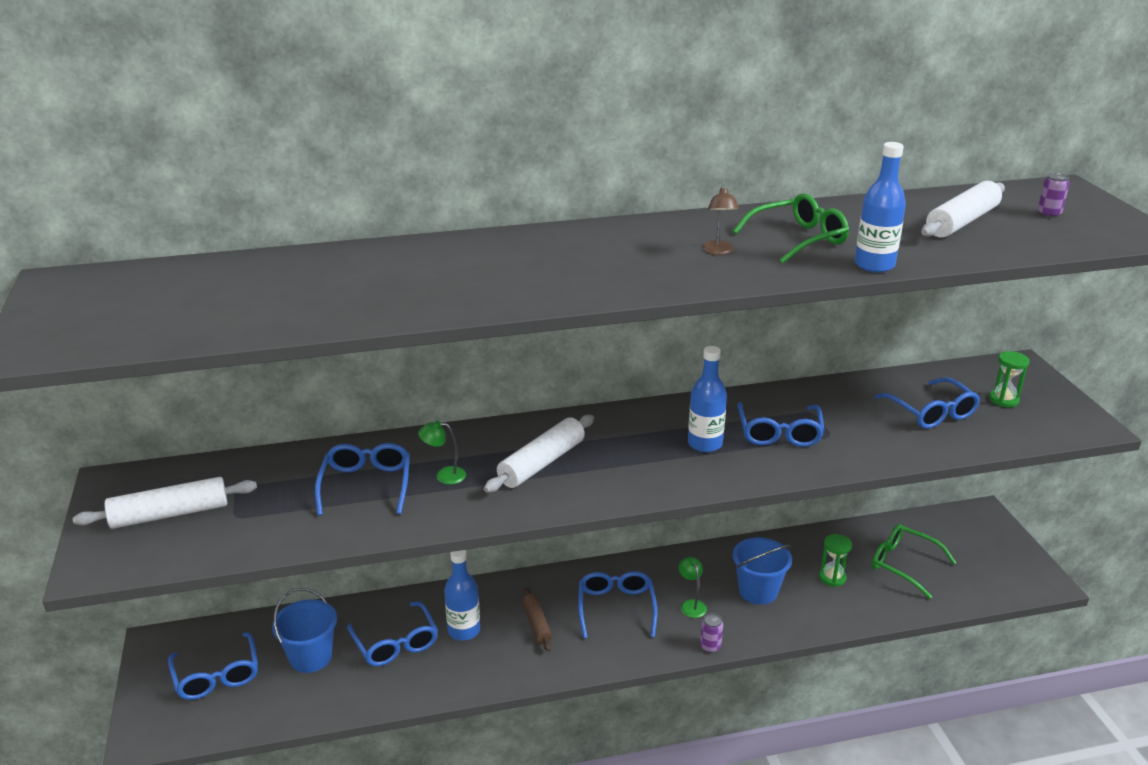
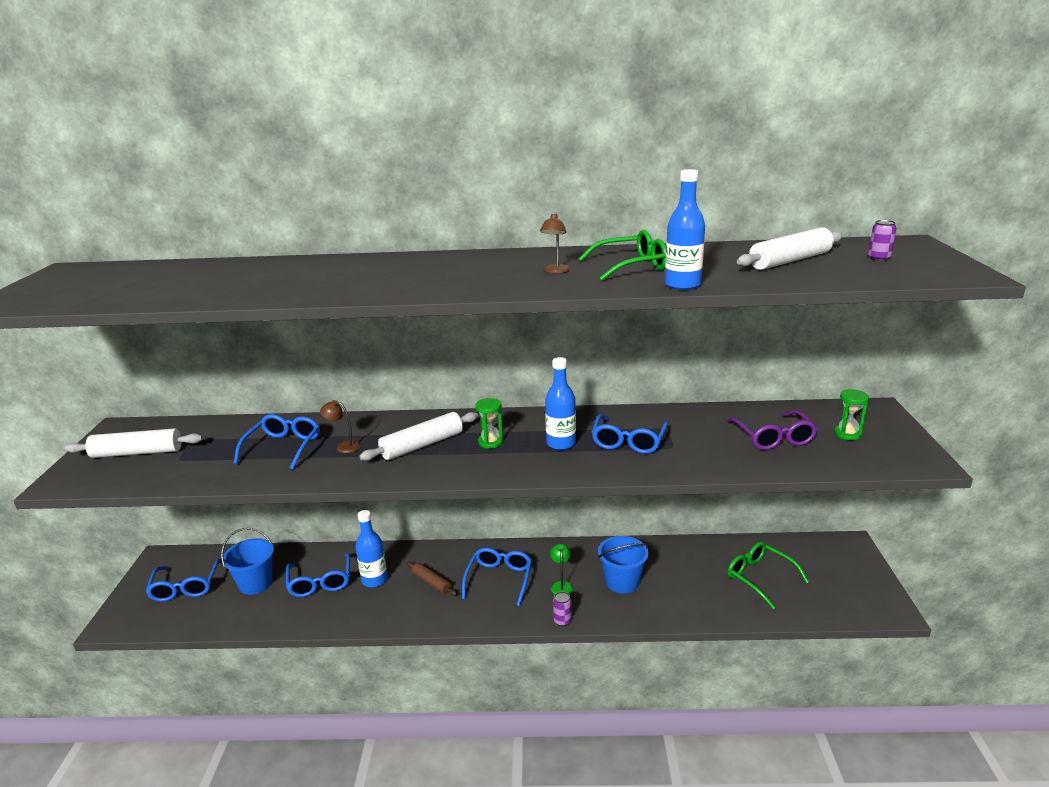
camera: 15 degrees right, 5 degrees down
green lamp [418,421,466,484] -> brown lamp [320,400,361,453]
brown rolling pin [522,587,552,652] -> brown rolling pin turned 45 degrees counterclockwise [407,562,457,596]
green hourglass [819,534,852,587] -> green hourglass moved to [475,398,503,449]
blue glasses [875,377,980,429] -> purple glasses [727,410,818,450]

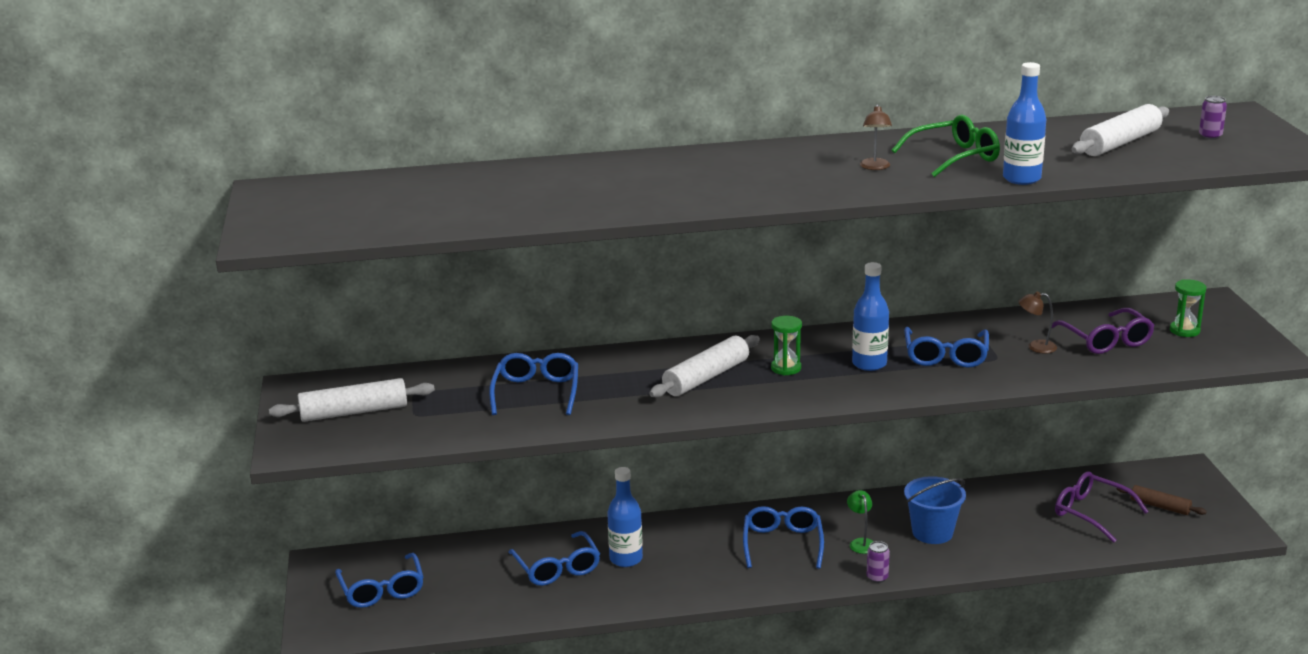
camera: 10 degrees left, 0 degrees up
blue bucket [221,528,274,595] -> none
brown lamp [320,400,361,453] -> brown lamp moved to [1018,292,1057,353]
brown rolling pin [407,562,457,596] -> brown rolling pin moved to [1117,485,1207,515]
green glasses [727,542,809,609] -> purple glasses [1055,471,1149,543]

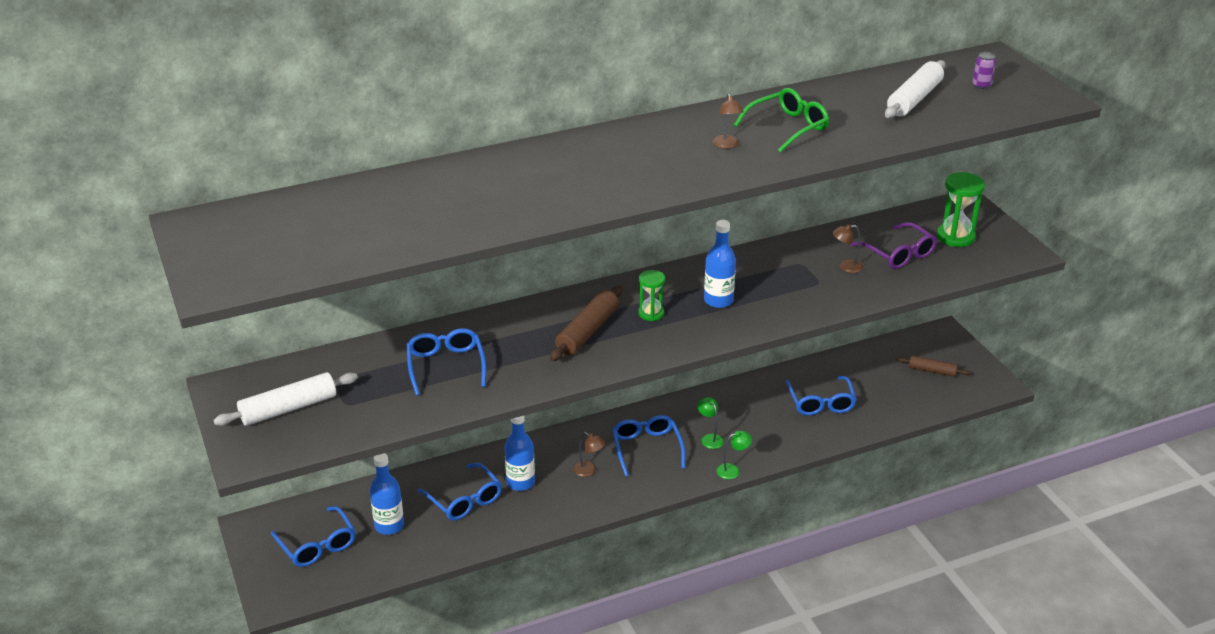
camera: 15 degrees left, 10 degrees up
white rolling pin [649,335,760,398] -> brown rolling pin [550,285,623,361]
purple can [867,541,890,583] -> green lamp [716,431,752,479]
blue glasses [904,327,989,368] -> blue glasses moved to [785,376,857,415]
blue bucket [904,476,966,544] -> none
blue bottle [1003,62,1046,185] -> blue bottle moved to [370,453,404,535]
purple glasses [1055,471,1149,543] -> none
green hourglass [1170,279,1206,337] -> green hourglass [937,172,985,247], size x1.57
none -> brown lamp [573,432,605,477]

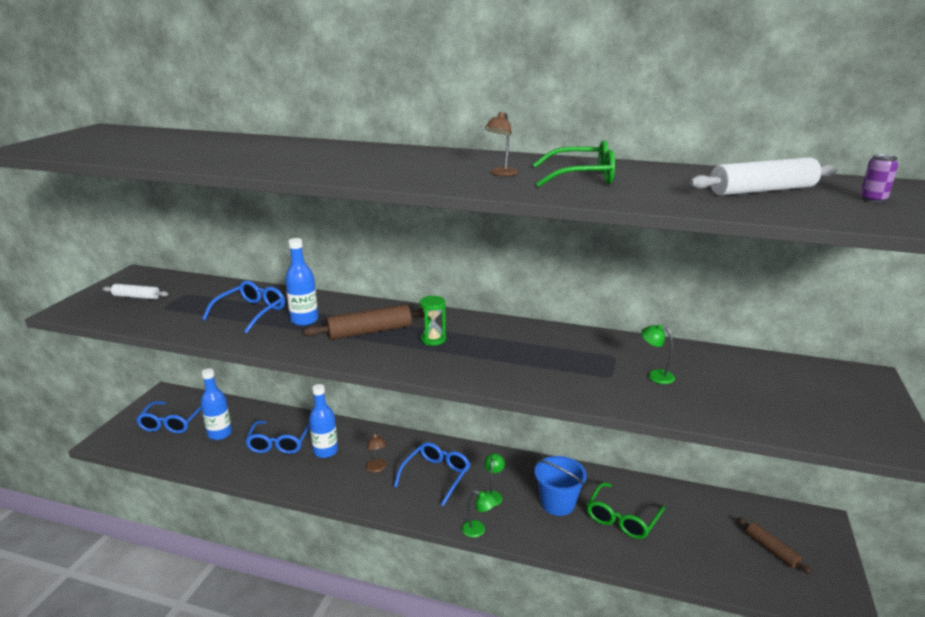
camera: 40 degrees right, 10 degrees down
white rolling pin [213,372,358,426] -> white rolling pin [103,284,169,299], size x0.62
blue bottle [704,220,736,308] -> blue bottle moved to [285,238,318,326]
blue glasses [785,376,857,415] -> green glasses [587,482,665,539]
brown lamp [833,224,863,273] -> green lamp [641,324,675,384]
purple glasses [850,222,937,269] -> none
green hourglass [937,172,985,247] -> none
none -> blue bucket [535,456,587,516]

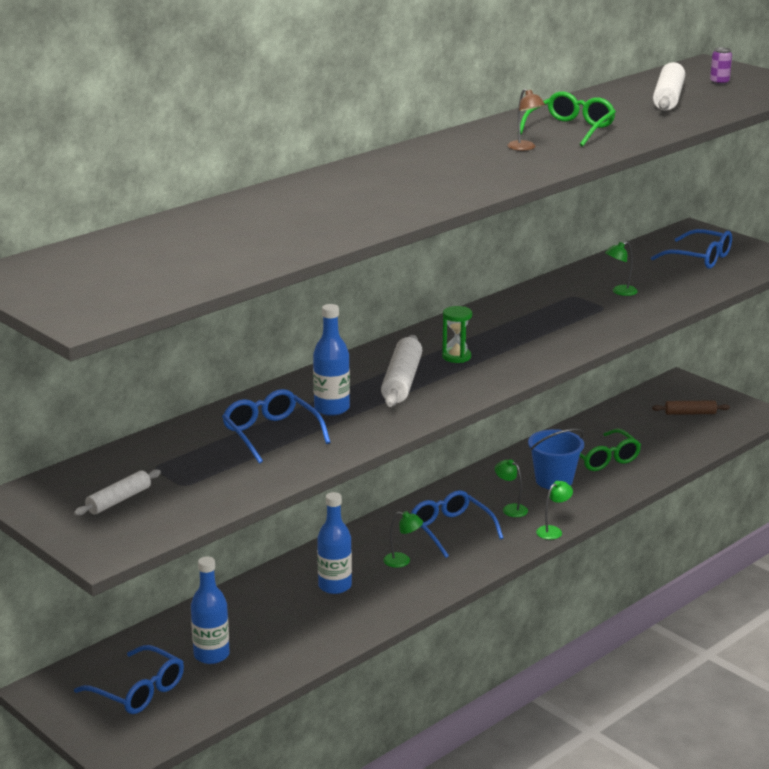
camera: 60 degrees left, 0 degrees up
blue glasses [245,421,310,454] -> blue glasses moved to [651,229,732,269]
brown rolling pin [304,304,424,340] -> white rolling pin [381,335,422,407]
brown lamp [366,431,386,473] -> green lamp [383,511,423,568]

